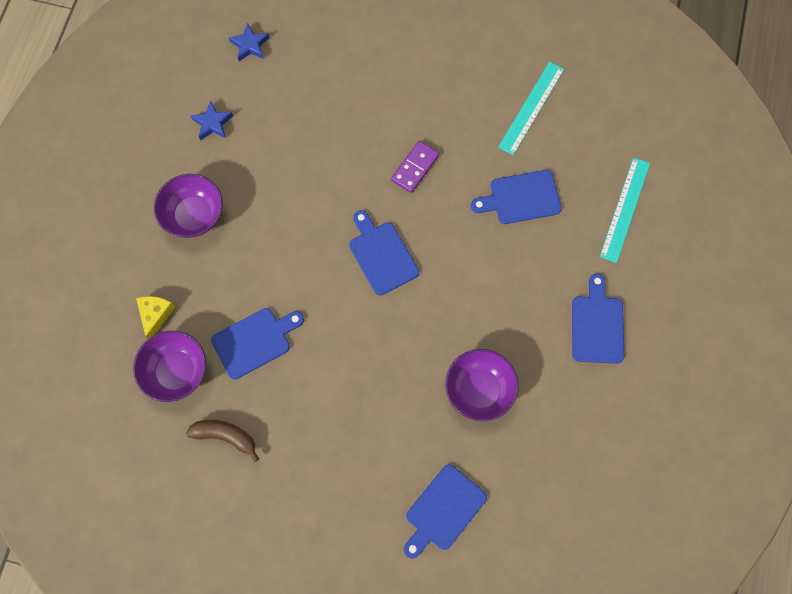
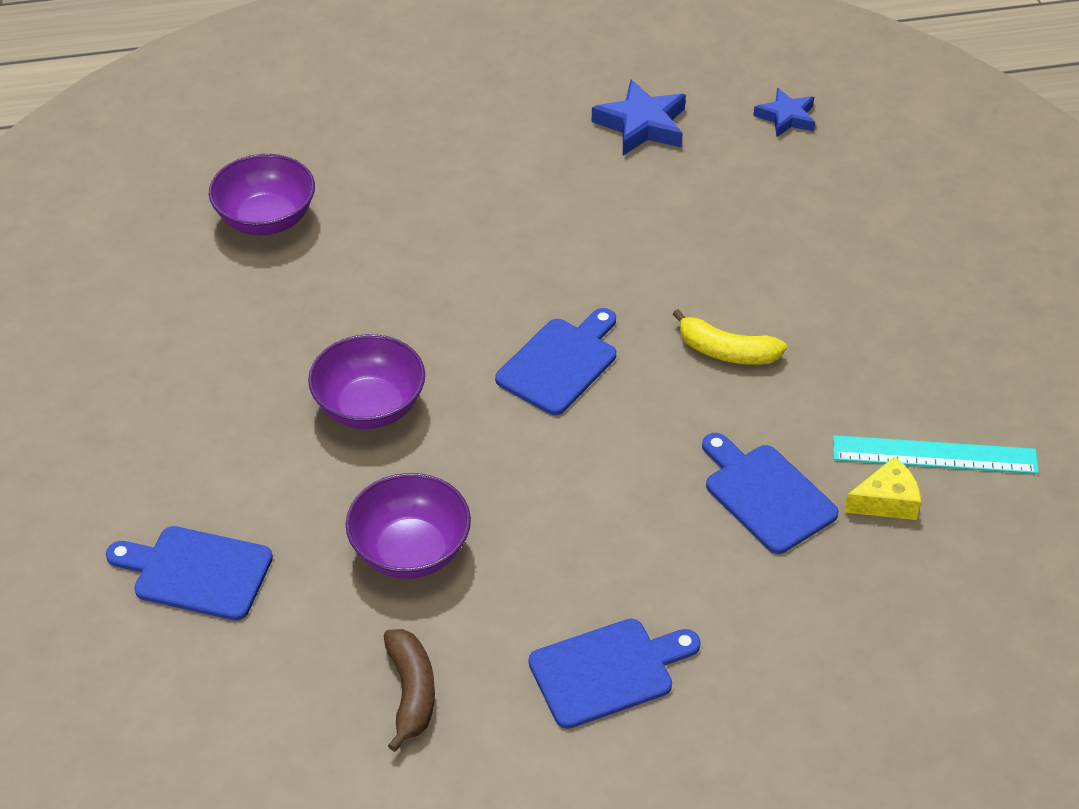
camera: 65 degrees right, 25 degrees down
yellow cheese [136,296,175,339] -> yellow cheese moved to [844,456,921,520]
purple bowl [154,174,223,238] -> purple bowl moved to [308,334,425,429]
brown banana [186,420,259,462] -> brown banana moved to [384,629,435,752]
blue star [190,101,233,140] -> blue star [592,80,686,155], size x1.53
blue cutting board [211,308,304,380] -> none
purple domino [391,141,439,193] -> yellow banana [673,309,787,365]
turquoise ruler [600,157,650,263] -> none

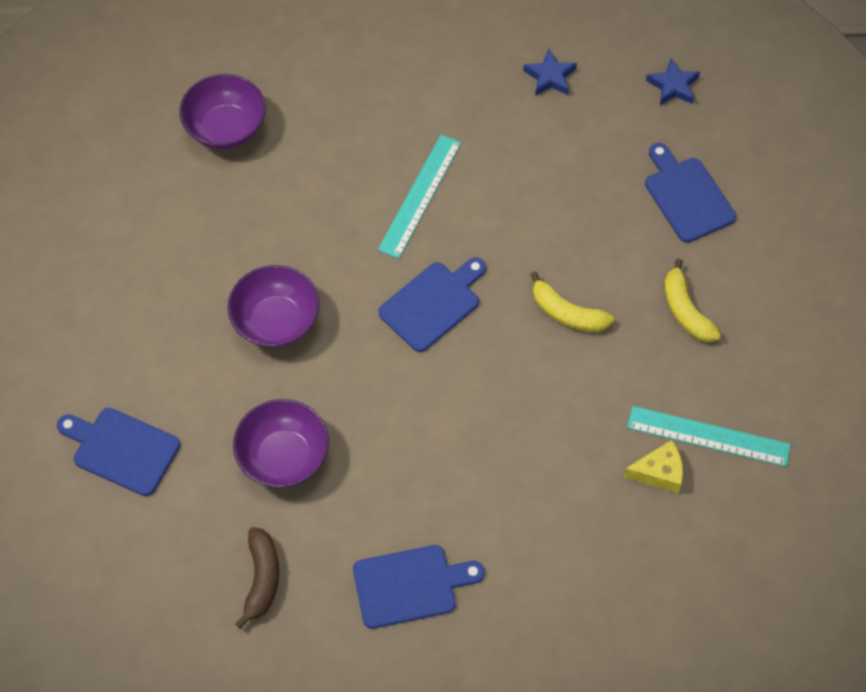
camera: 10 degrees right, 15 degrees up
blue star [592,80,686,155] -> blue star [523,49,577,96], size x0.65
blue cutting board [702,433,839,554] -> blue cutting board moved to [645,143,736,243]
none -> turquoise ruler [378,135,461,259]
none -> yellow banana [664,259,721,342]

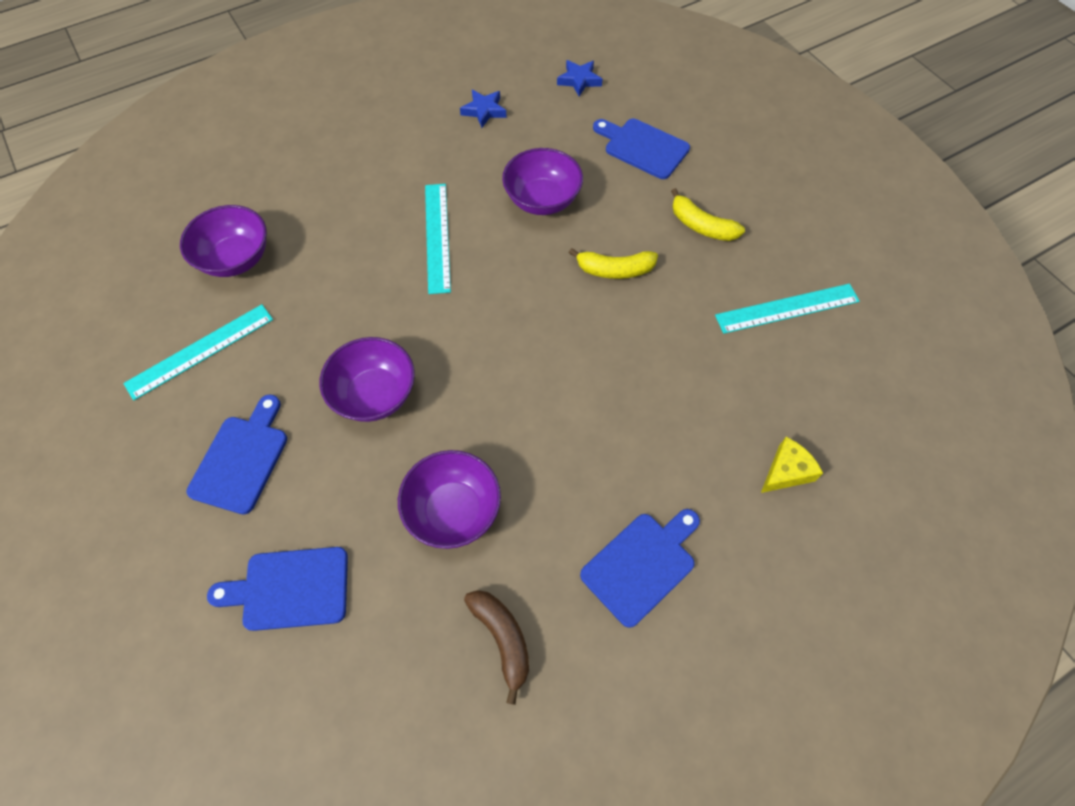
camera: 30 degrees left, 0 degrees up
blue cutting board [378,257,486,352] -> blue cutting board moved to [186,395,287,514]
yellow cheese [623,440,683,493] -> yellow cheese moved to [761,437,823,493]
none -> turquoise ruler [123,304,273,400]
none -> purple bowl [502,148,583,215]

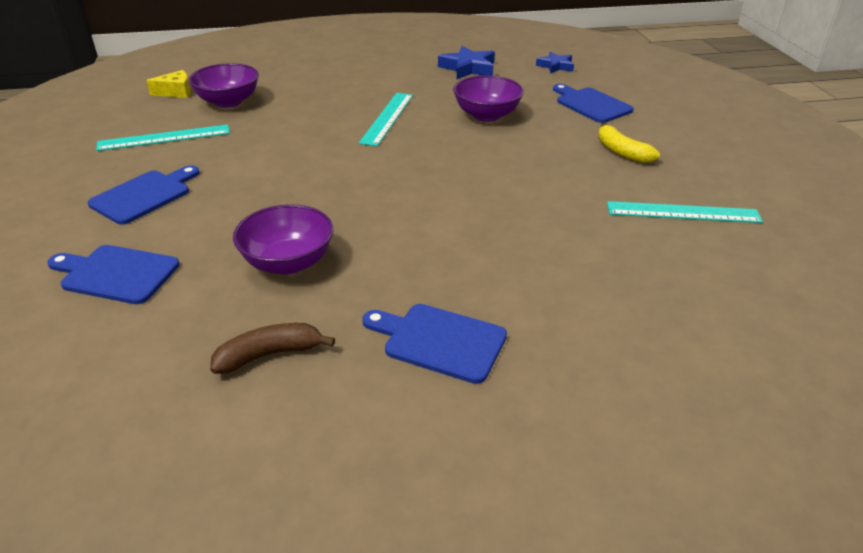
camera: 20 degrees right, 25 degrees down
purple bowl [320,337,415,422] -> none
blue star [460,90,507,128] -> blue star [438,46,495,79], size x1.53
brown banana [464,590,529,705] -> brown banana turned 105 degrees counterclockwise [210,323,335,374]
yellow banana [569,248,658,279] -> none
blue cutting board [580,509,700,628] -> blue cutting board turned 135 degrees counterclockwise [362,304,507,384]
yellow cheese [761,437,823,493] -> yellow cheese moved to [146,70,191,98]

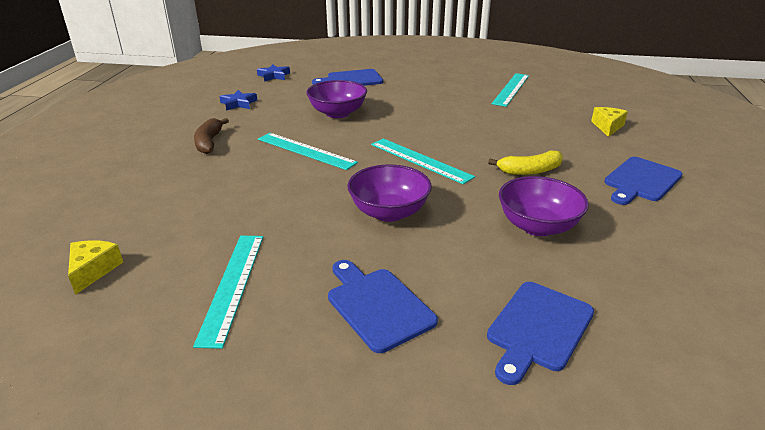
camera: 70 degrees left, 5 degrees down
purple bowl [189,63,259,108] -> purple bowl moved to [347,164,432,222]
brown banana [210,323,335,374] -> brown banana moved to [194,118,229,154]
blue star [438,46,495,79] -> blue star [219,90,257,111], size x0.65
yellow banana [598,122,660,163] -> yellow banana moved to [488,151,563,175]
none -> turquoise ruler [371,138,475,184]
none -> yellow cheese [591,107,628,137]

